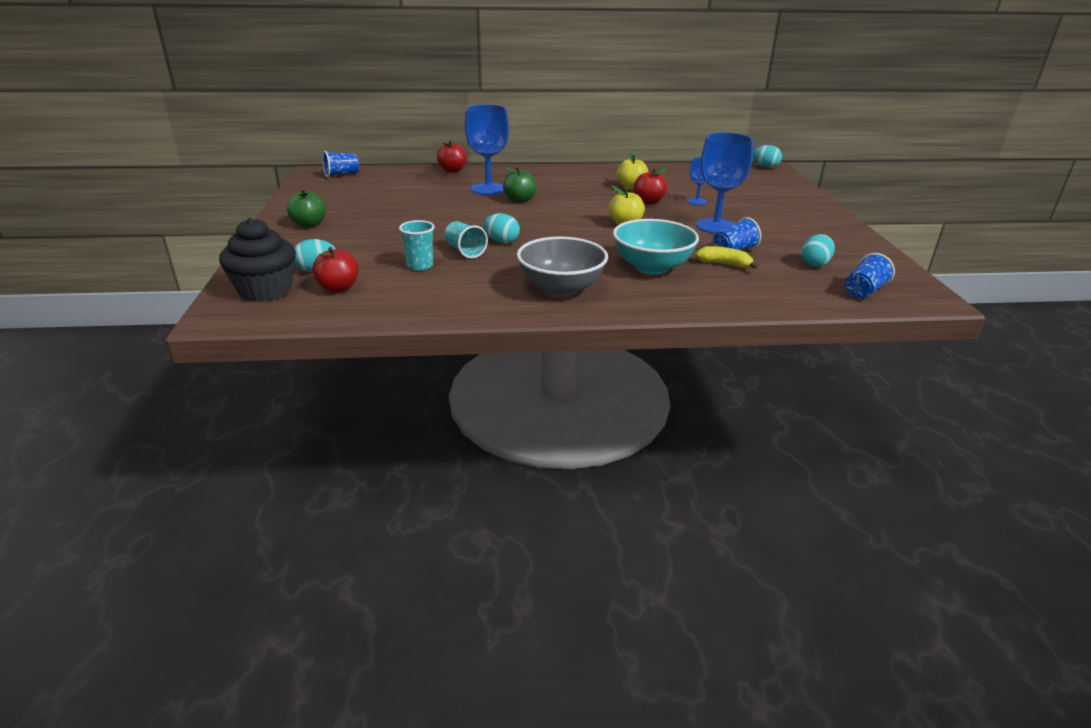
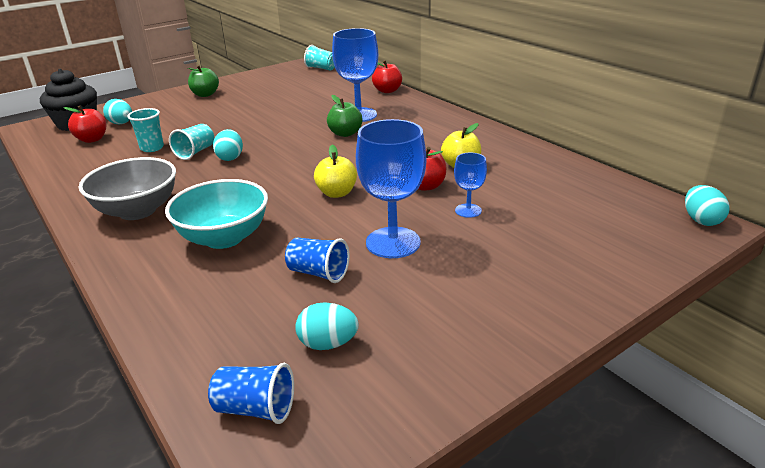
camera: 60 degrees right, 0 degrees up
blue cup [323,151,359,177] -> turquoise cup [304,45,335,71]
yellow banana [695,246,758,269] -> none

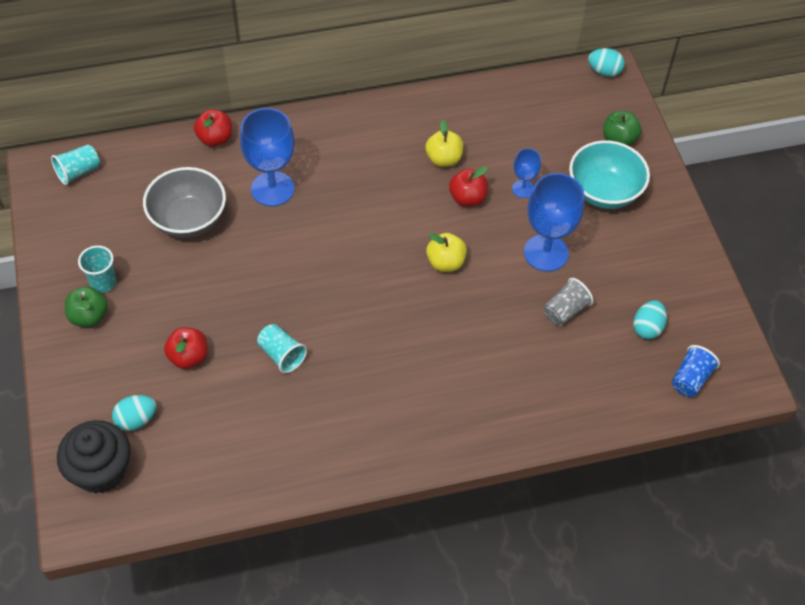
camera: 70 degrees left, 25 degrees up
red apple [63,106,106,143] -> red apple moved to [164,327,208,369]
grey bowl [79,157,176,220] -> grey bowl moved to [143,167,226,238]
turquoise cup [127,108,164,152] -> turquoise cup moved to [78,245,116,293]
turquoise bowl [165,179,268,249] -> turquoise bowl moved to [569,140,650,209]
turquoise egg [213,129,243,161] -> none
blue cup [285,238,350,283] -> grey cup [544,278,594,326]
green apple [327,95,362,137] -> green apple moved to [603,111,642,146]

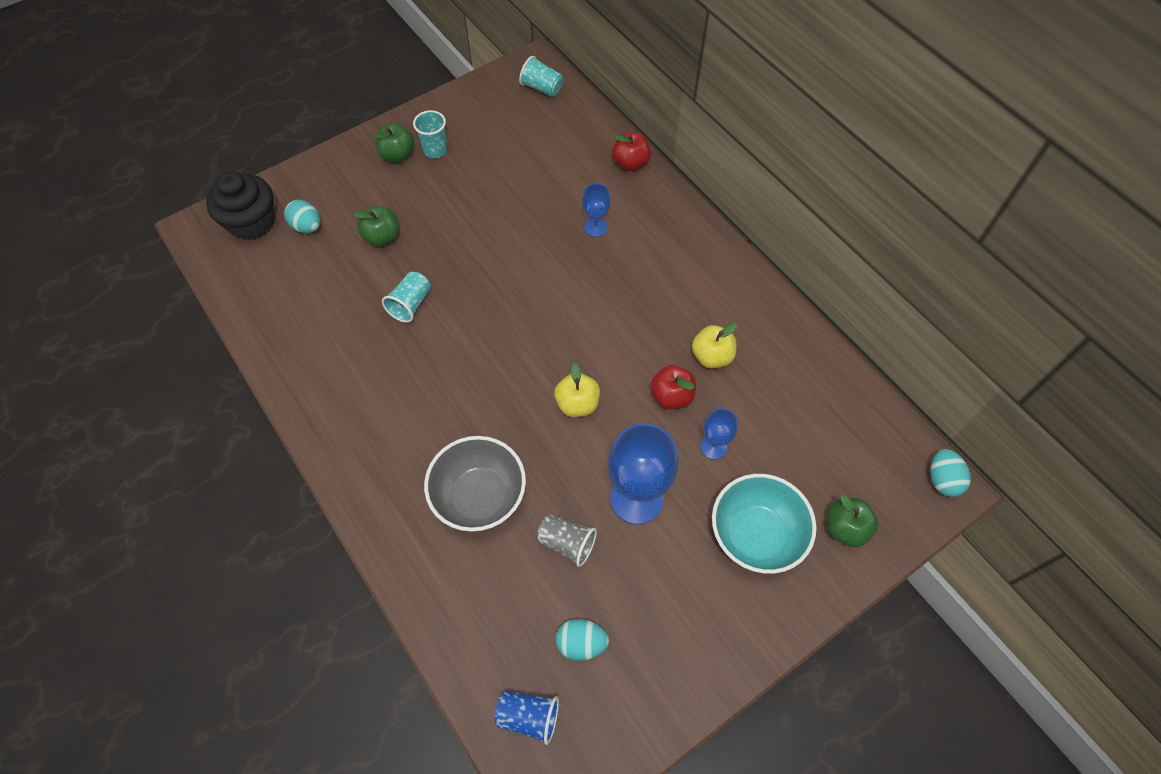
camera: 70 degrees right, 5 degrees up
grey bowl [143,167,226,238] -> grey bowl moved to [424,436,526,532]
red apple [164,327,208,369] -> green apple [353,206,399,247]
blue goblet [240,108,295,206] -> blue goblet [582,183,611,237], size x0.52

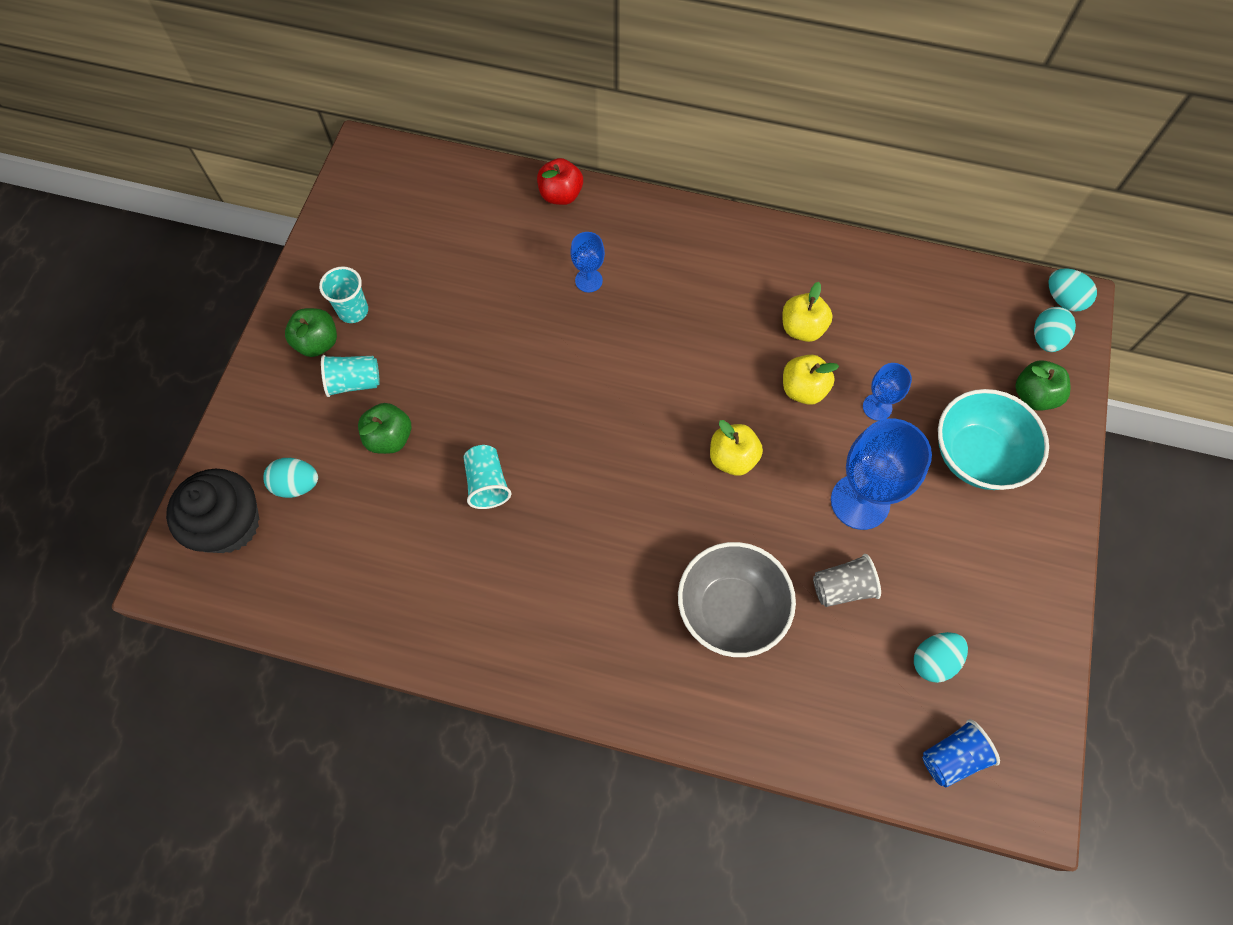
camera: 40 degrees left, 5 degrees up
turquoise cup [519,56,564,97] -> turquoise cup moved to [321,355,380,397]
red apple [650,365,696,409] -> yellow apple [783,355,839,405]
none -> turquoise egg [1034,307,1076,352]

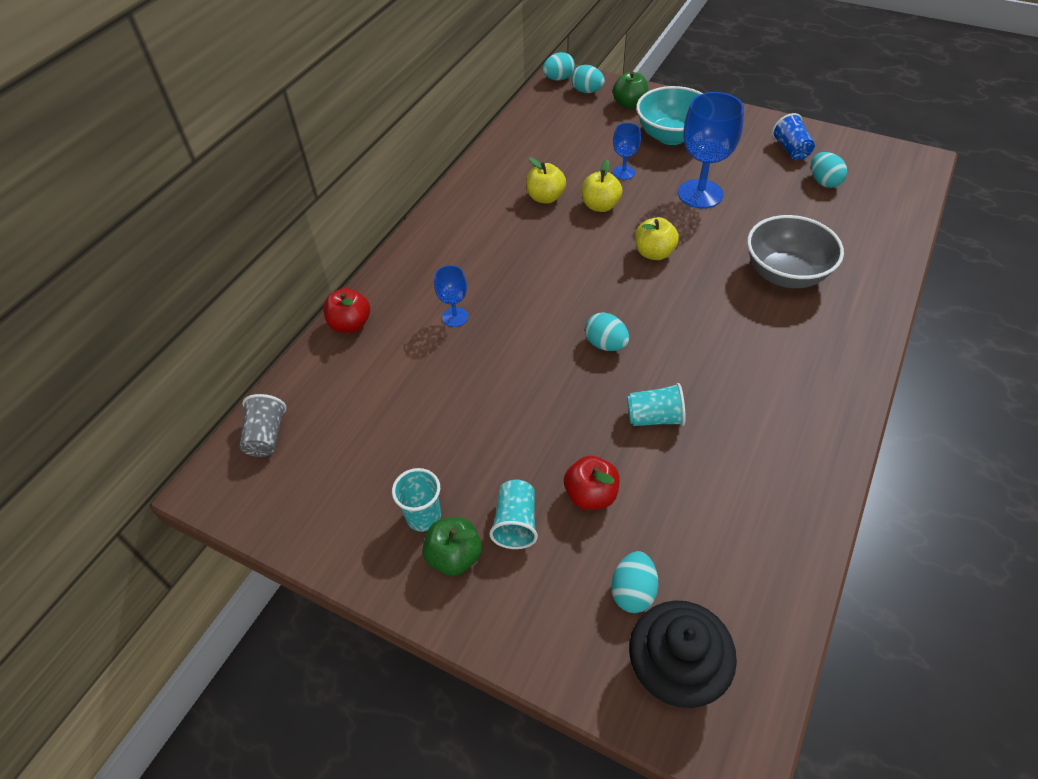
camera: 75 degrees left, 15 degrees down
green apple [358,403,411,454] -> red apple [564,456,620,510]
grey cup [813,554,881,607] -> grey cup moved to [239,394,287,457]
blue cup [923,719,1000,788] -> blue cup moved to [772,113,815,160]
none -> turquoise egg [585,312,629,351]

